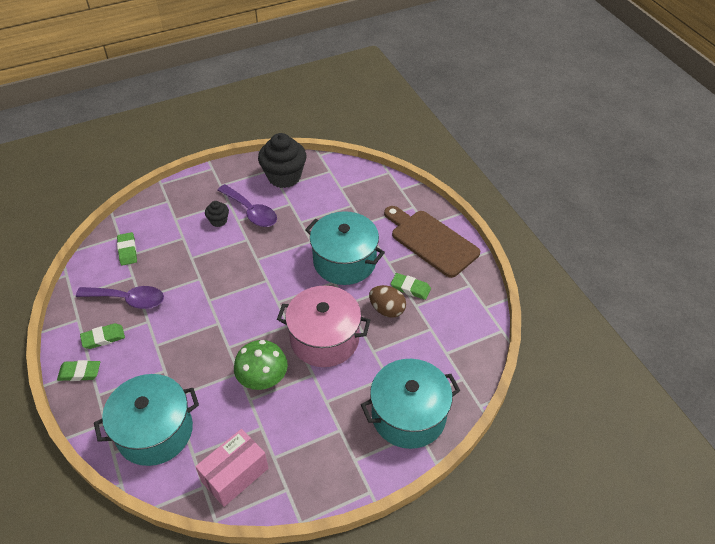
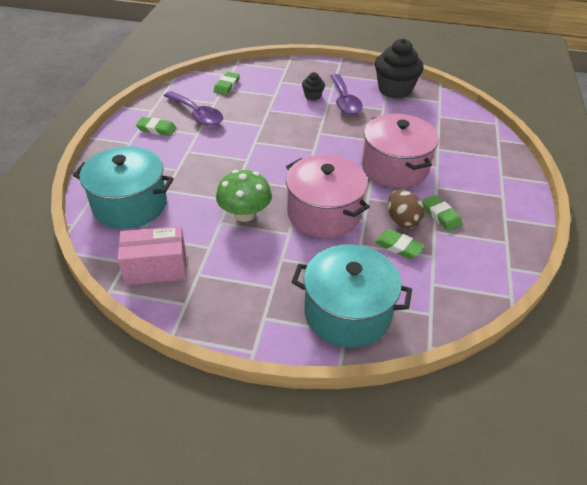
camera: 35 degrees right, 5 degrees down
green eraser [57,360,100,381] -> green eraser moved to [375,229,425,259]
turquoise pot [305,211,385,285] -> pink pot [362,114,439,188]
brown cutting board [384,206,480,278] -> none

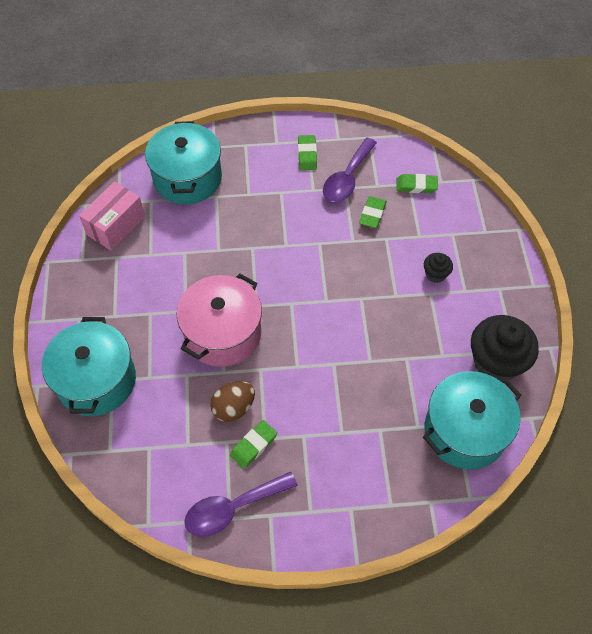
camera: 75 degrees right, 15 degrees up
pink box [118,226,186,285] -> pink box turned 60 degrees clockwise [79,182,145,251]
green mushroom [216,170,272,222] -> none
purple spoon [330,74,363,115] -> purple spoon moved to [184,472,298,536]
pink pot [362,114,439,188] -> none
green eraser [375,229,425,259] -> green eraser moved to [359,196,387,228]
none -> turquoise pot [423,371,521,470]

